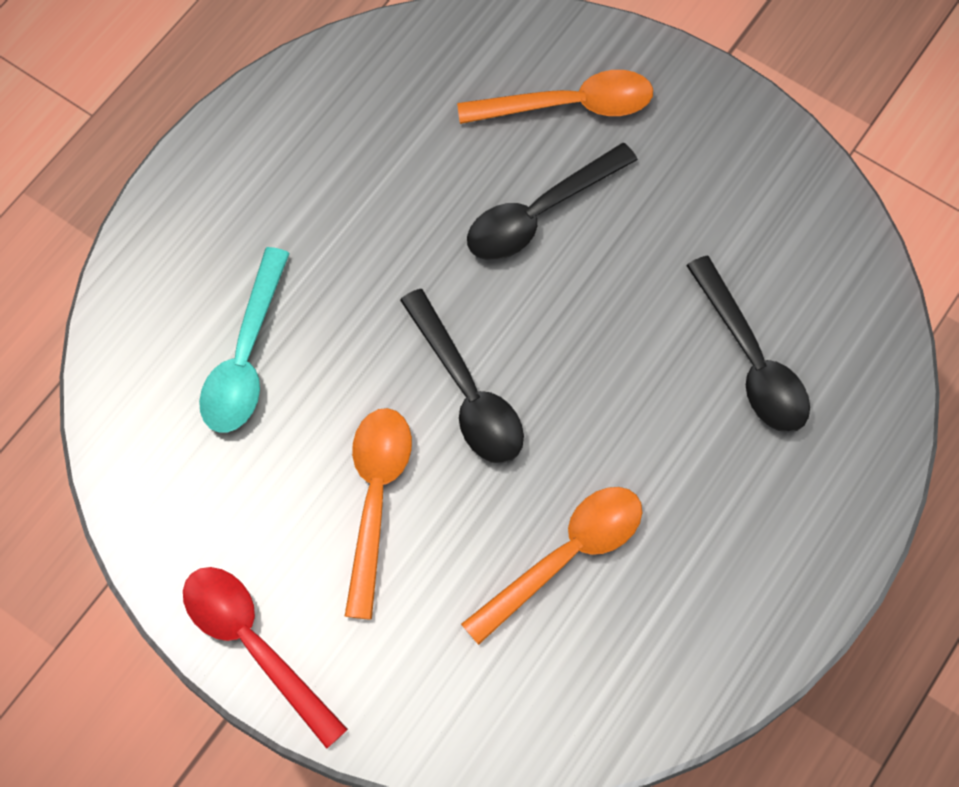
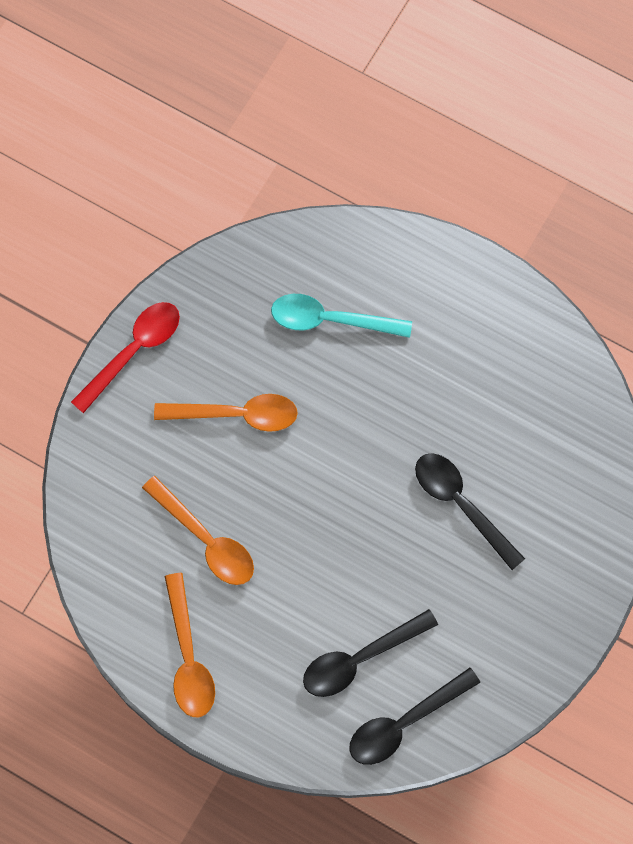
camera: 85 degrees right, 5 degrees up
black spoon [400,289,524,464] -> black spoon moved to [350,668,480,765]
orange spoon [457,70,653,124] -> orange spoon moved to [164,573,215,717]

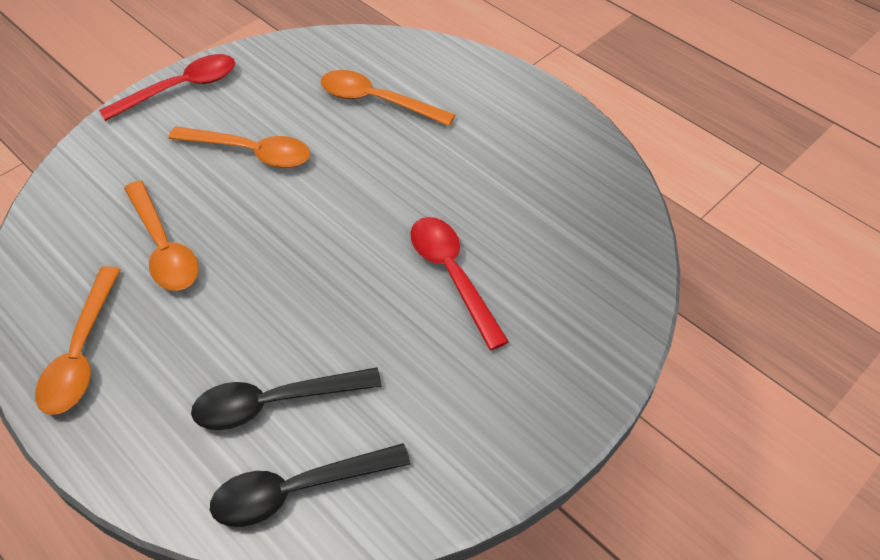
camera: 15 degrees right, 20 degrees down
turquoise spoon [271,294,412,338] -> orange spoon [321,70,456,126]
black spoon [415,453,525,570] -> red spoon [410,217,509,350]

